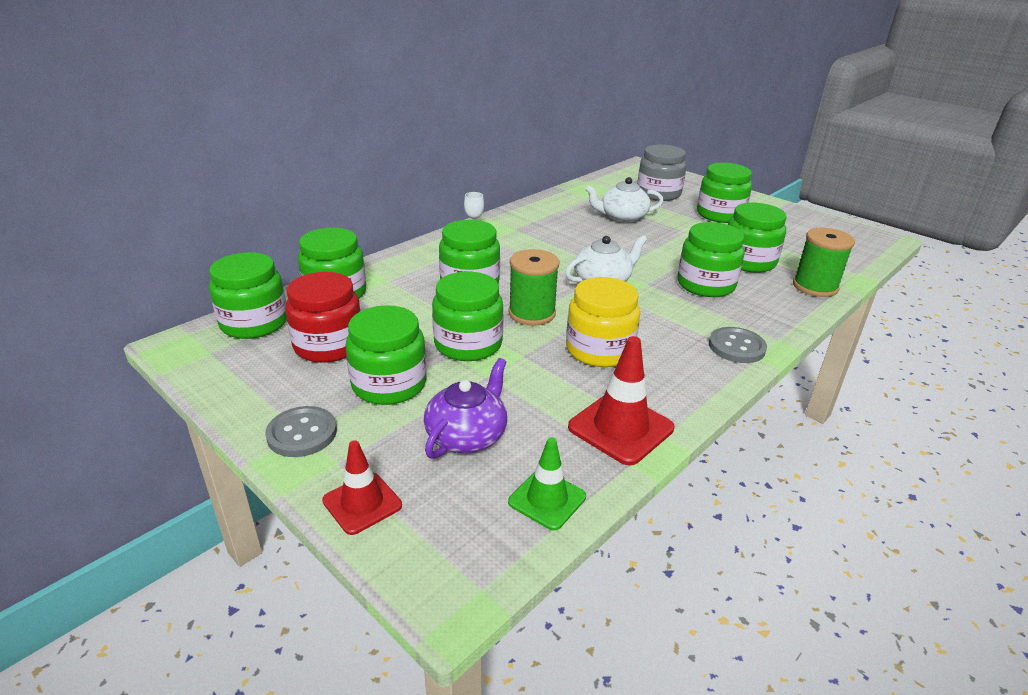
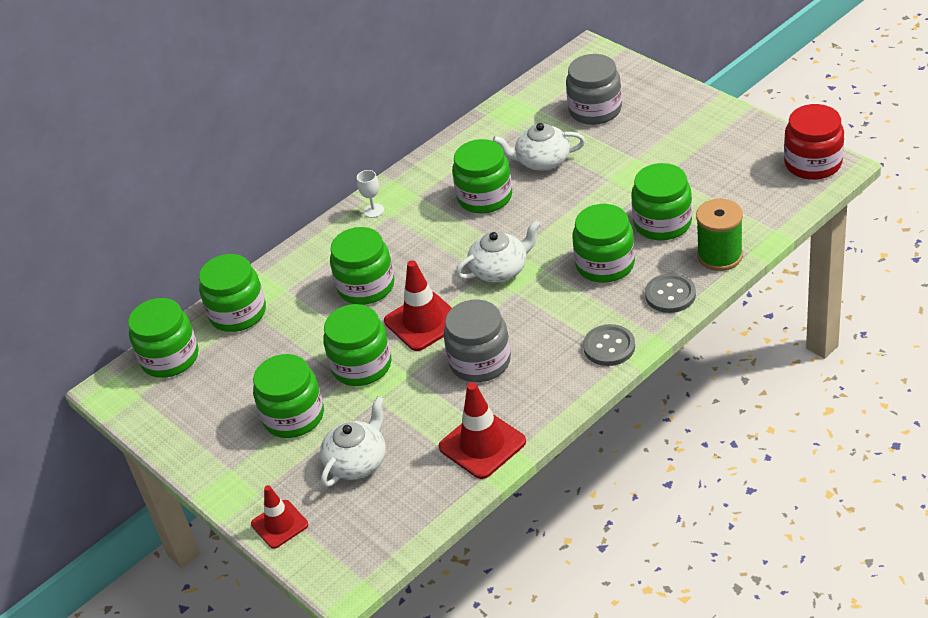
camera: 10 degrees right, 10 degrees up
grey button [265,406,337,457] -> grey button moved to [645,273,696,313]
red jar [285,272,361,363] -> red jar moved to [784,104,844,180]
purple teapot [424,358,507,459] -> white teapot [320,396,386,487]
green spool [508,249,560,326] -> red traffic cone [384,260,452,351]
green traffic cone [508,437,586,530] -> none
yellow jar [566,277,640,367] -> grey jar [443,299,511,382]
green jar [697,163,752,223] -> green jar moved to [452,139,512,214]

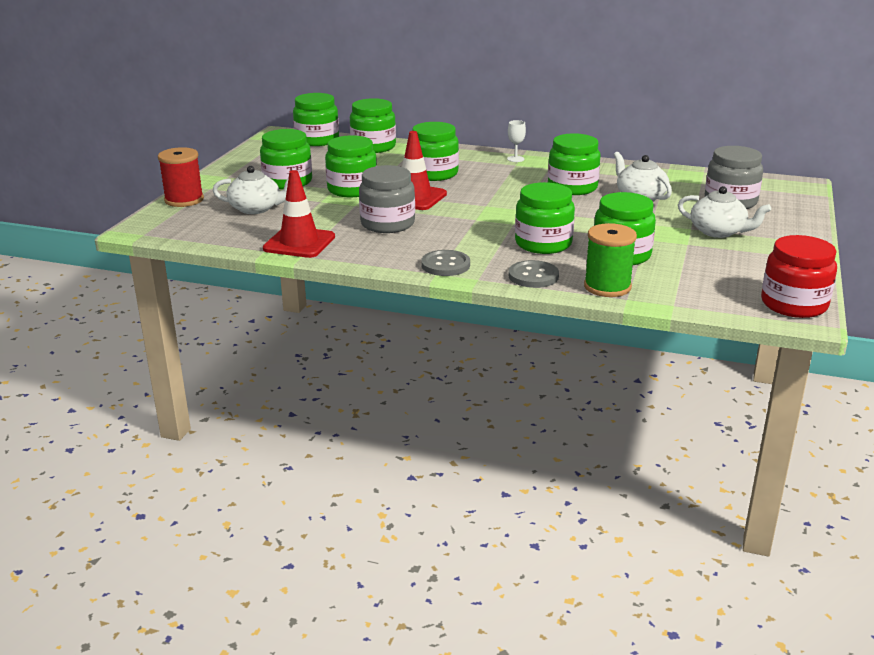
camera: 55 degrees right, 15 degrees down
red traffic cone [251,485,308,549] -> red spool [158,147,204,207]
white teapot [456,220,541,282] -> white teapot moved to [678,186,771,238]

